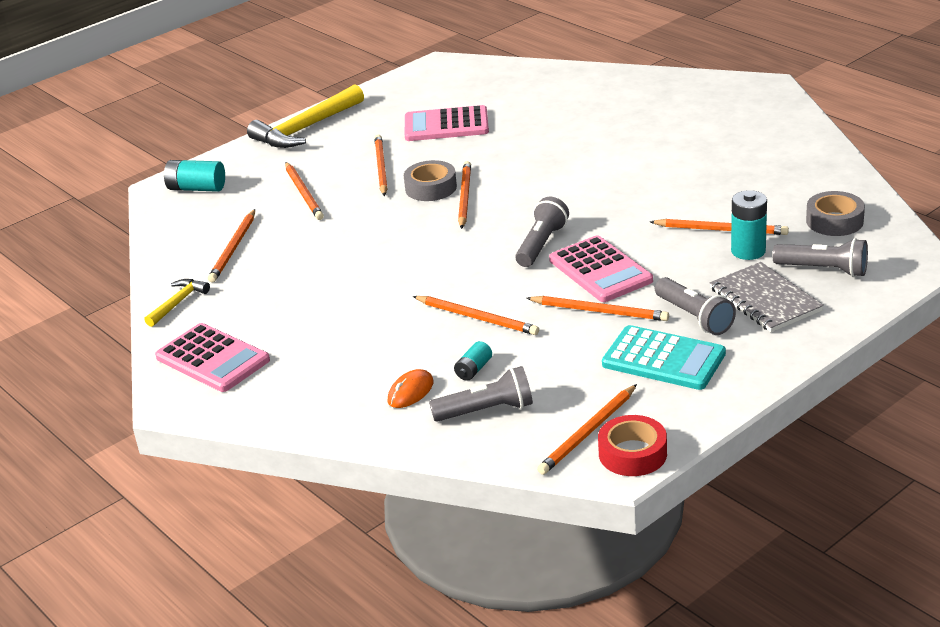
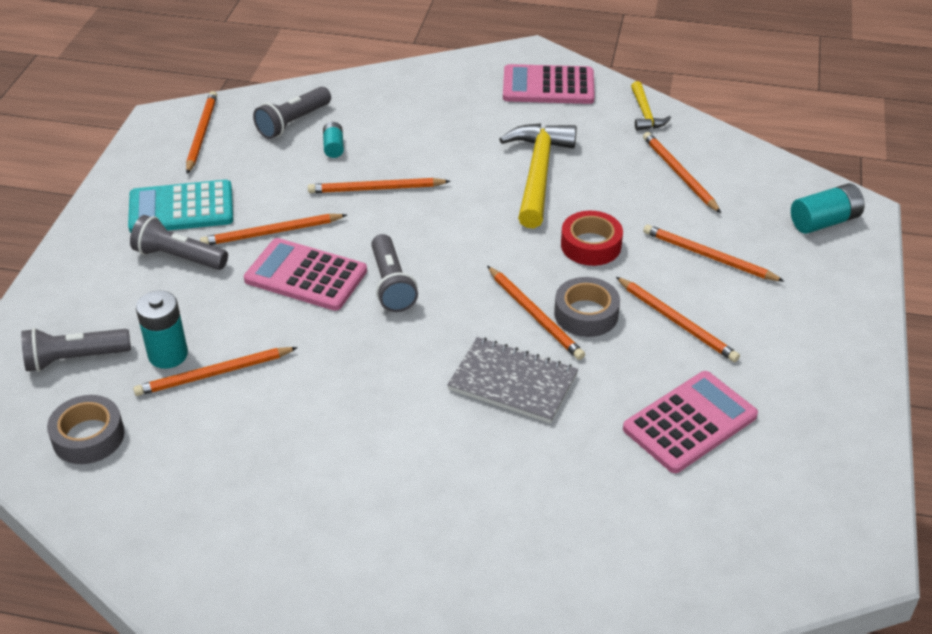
camera: 140 degrees right, 10 degrees up
yellow hammer [247,84,364,148] -> yellow hammer moved to [499,123,577,228]
orange mouse [387,369,433,408] -> none
red tape [598,415,667,476] -> red tape moved to [561,211,623,266]
grey notebook [710,262,824,332] -> grey notebook moved to [447,337,578,423]

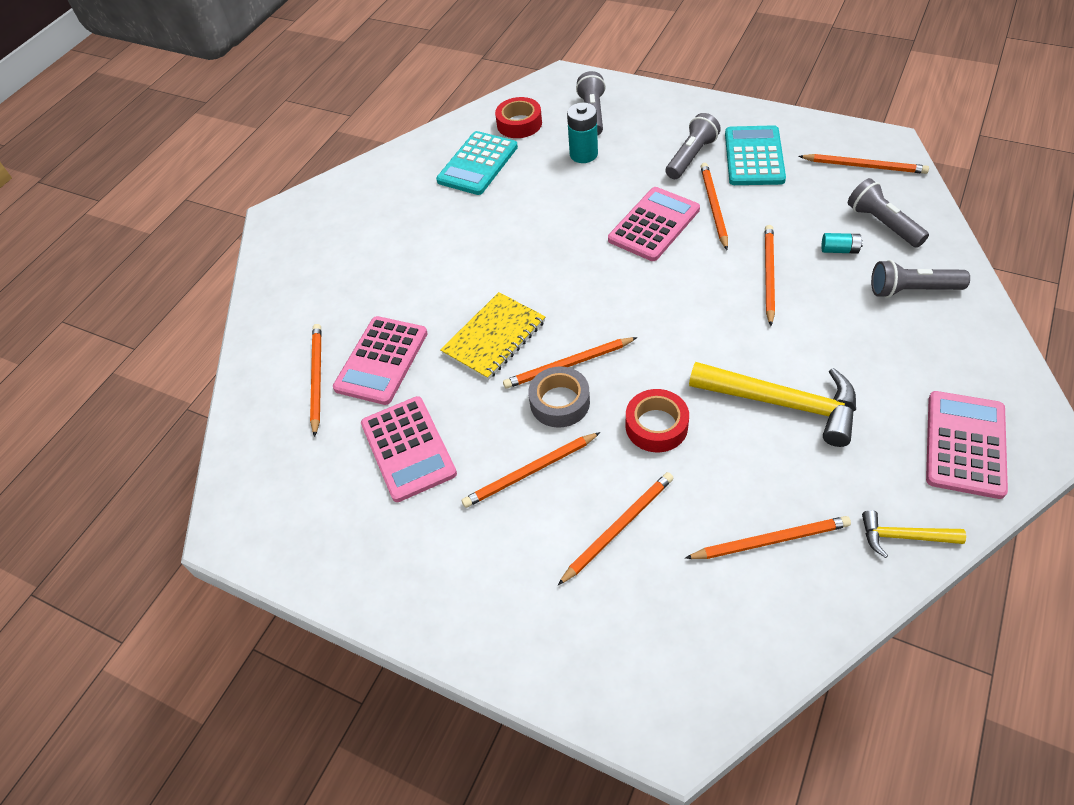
camera: 110 degrees right, 10 degrees up
grey tape [47,395,125,464] -> red tape [495,97,542,138]
orange pencil [133,347,298,396] -> orange pencil moved to [310,324,321,437]
grey flashlight [371,234,418,312] -> grey flashlight moved to [871,260,970,298]
grey notebook [447,337,578,423] -> yellow notebook [440,292,545,380]
turquoise battery [791,183,865,234] -> none
none -> pink calculator [333,316,428,405]
none -> turquoise calculator [436,131,518,195]

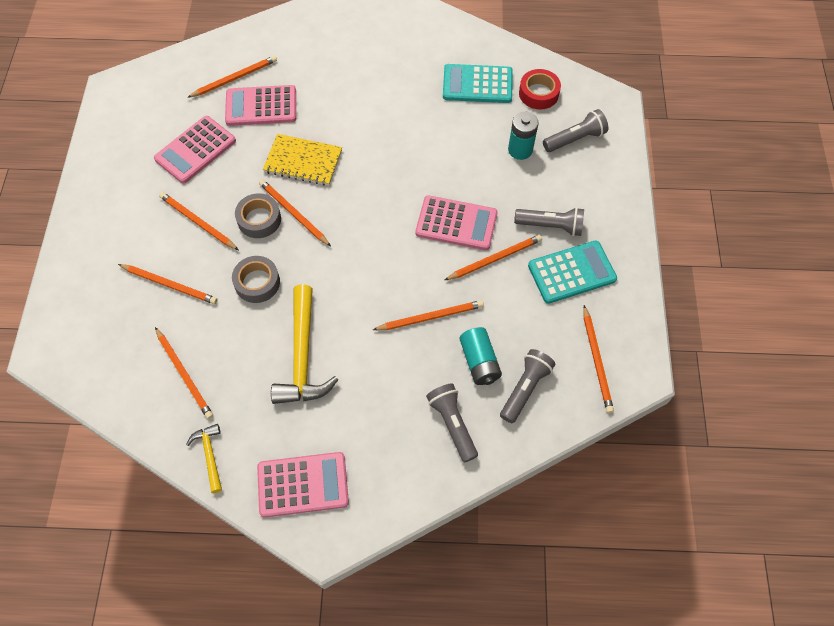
camera: 60 degrees right, 10 degrees up
red tape [626,389,689,452] -> grey tape [232,256,280,303]
turquoise battery [822,233,863,254] -> turquoise battery [459,327,502,385], size x1.68

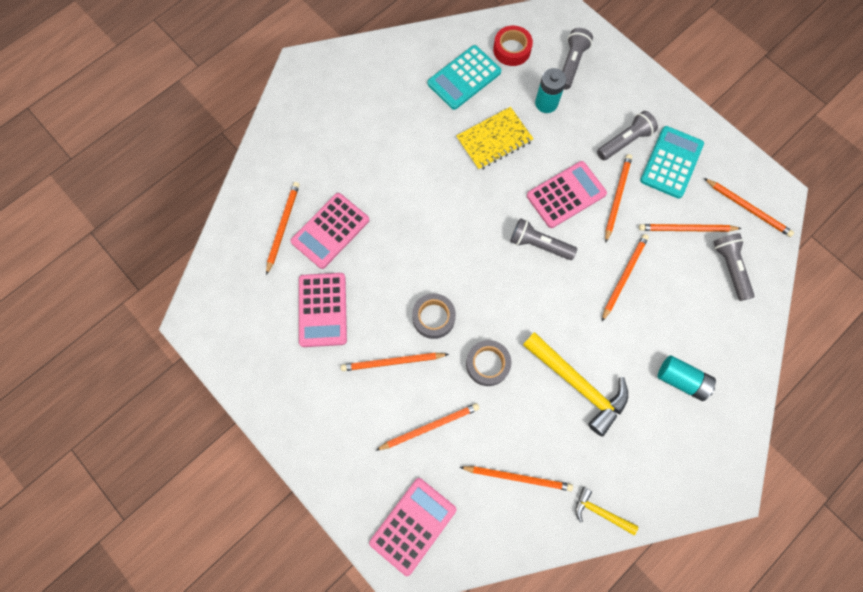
camera: 45 degrees left, 10 degrees up
pink calculator [257,452,349,517] -> pink calculator moved to [369,478,456,576]
orange pencil [259,179,331,246] -> orange pencil moved to [639,224,742,232]
yellow notebook [263,134,342,186] -> yellow notebook moved to [456,107,534,170]
grey flashlight [426,384,478,462] -> grey flashlight moved to [510,218,577,260]
turquoise battery [459,327,502,385] -> turquoise battery moved to [658,355,716,401]

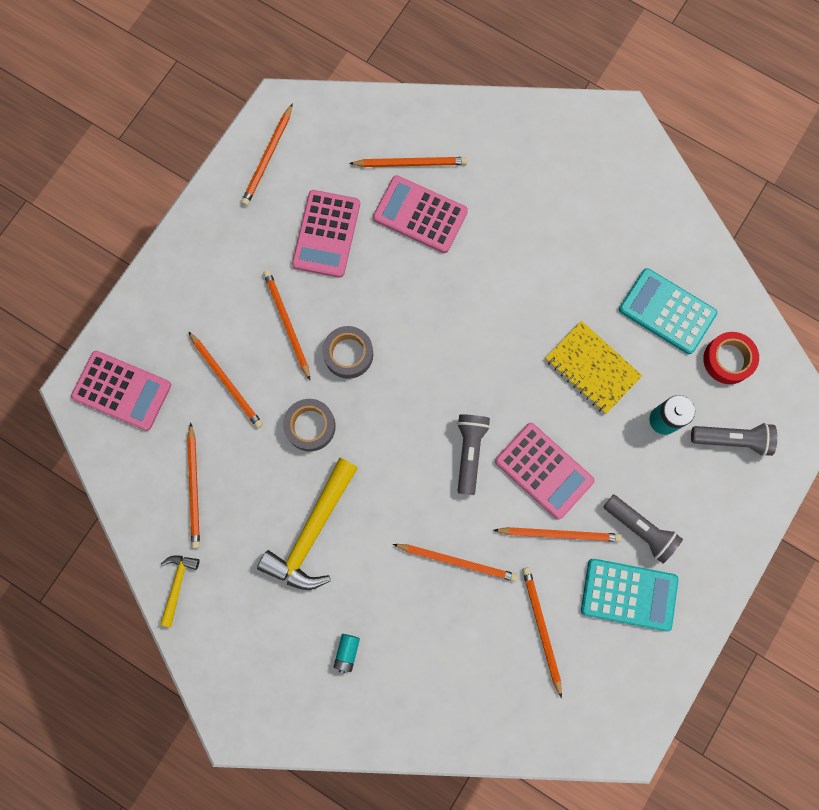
camera: 75 degrees right, 5 degrees up
pink calculator [299,273,347,347] -> pink calculator turned 60 degrees counterclockwise [292,190,360,278]
turquoise battery [658,355,716,401] -> turquoise battery [334,634,360,673], size x0.59
orange pencil [704,178,794,237] -> orange pencil moved to [241,103,293,206]
grey flashlight [713,233,755,301] -> none

